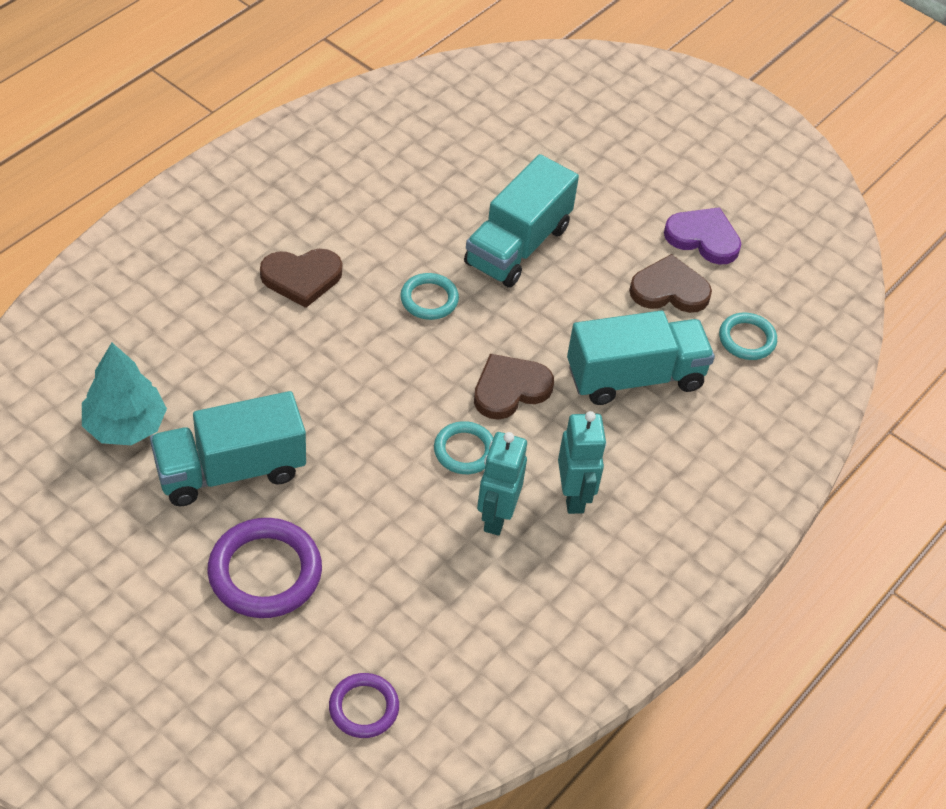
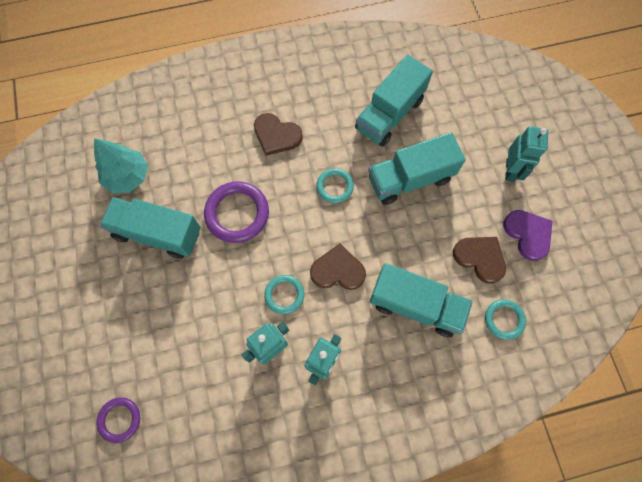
camera: 40 degrees right, 20 degrees up
purple ring [207,518,322,618] -> purple ring moved to [204,181,269,243]
none -> turquoise truck [355,55,433,146]
none -> turquoise robot [505,126,548,182]

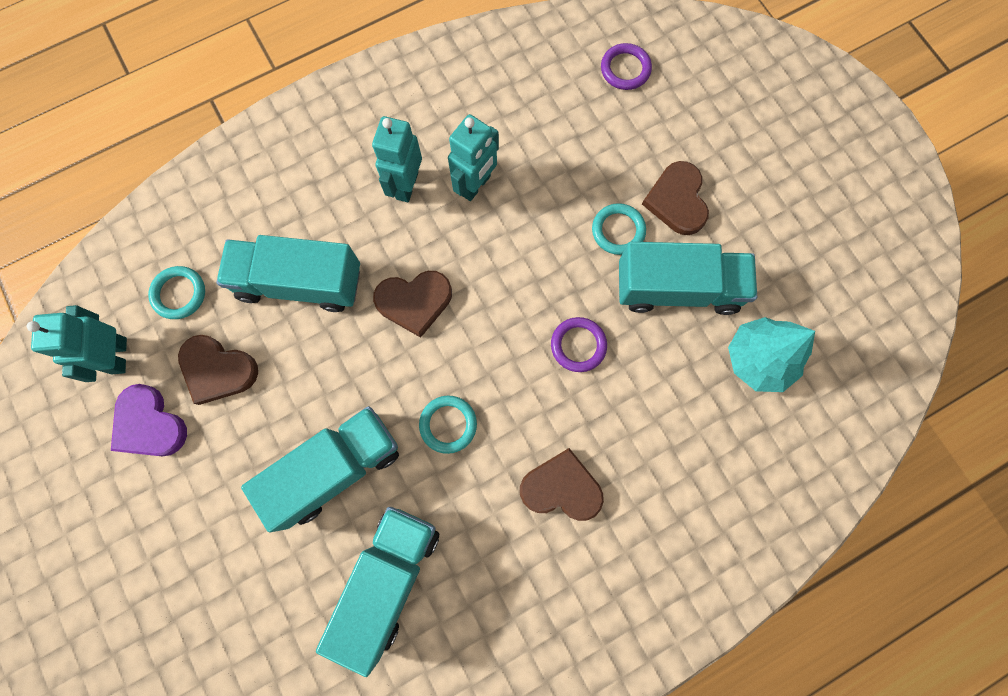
camera: 165 degrees right, 5 degrees up
purple ring [204,181,269,243] -> purple ring [551,317,607,372], size x0.59
turquoise ring [264,275,304,314] -> turquoise ring moved to [592,203,646,255]
turquoise robot [505,126,548,182] -> turquoise robot moved to [27,305,127,382]
none -> brown heart [642,161,709,235]

